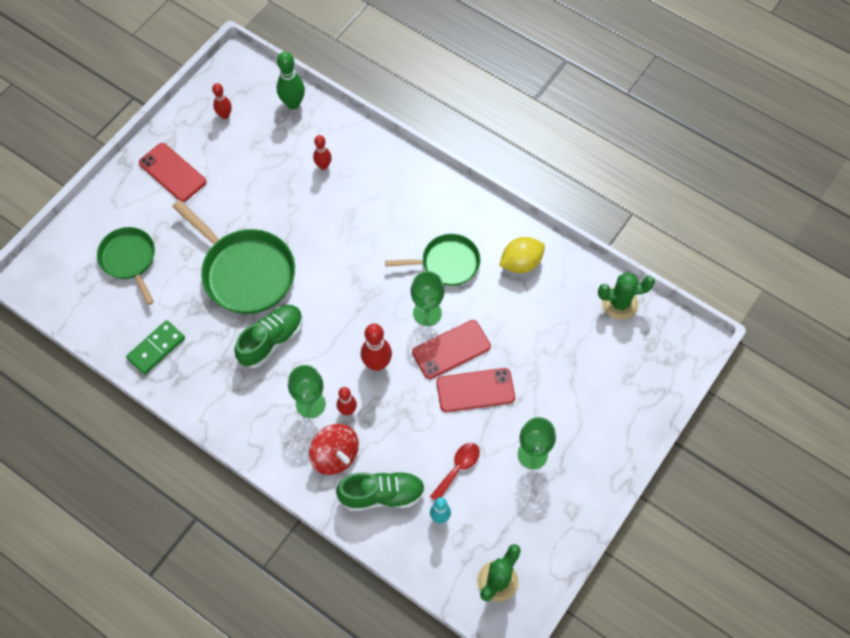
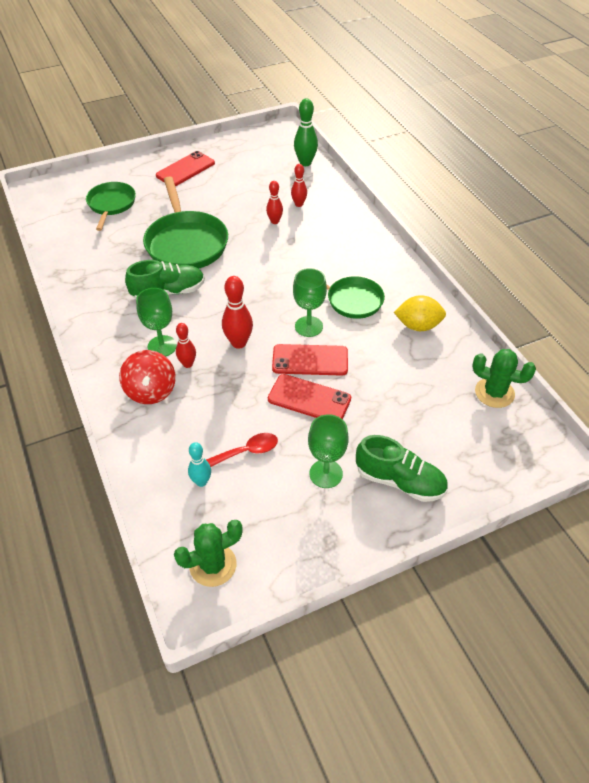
camera: 30 degrees right, 15 degrees down
green domino [126,320,185,375] -> none
red phone [139,143,206,202] -> red phone turned 60 degrees clockwise [156,151,215,186]
red bowling pin [212,83,232,119] -> red bowling pin moved to [266,181,283,224]
green shoe [336,471,425,511] -> green shoe moved to [356,435,448,502]

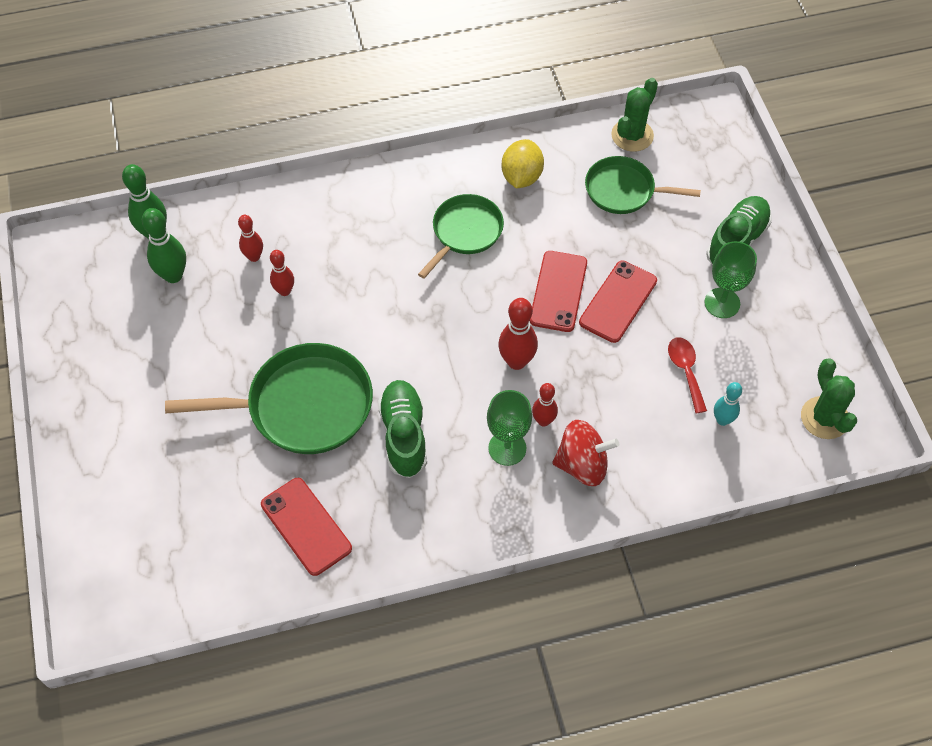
camera: 80 degrees left, 10 degrees up
green pan [86,182,136,231] -> green pan moved to [585,156,701,214]
red phone [156,151,215,186] -> red phone moved to [261,478,352,576]
green goblet [293,268,327,337] -> none
none -> green bowling pin [142,208,186,283]

